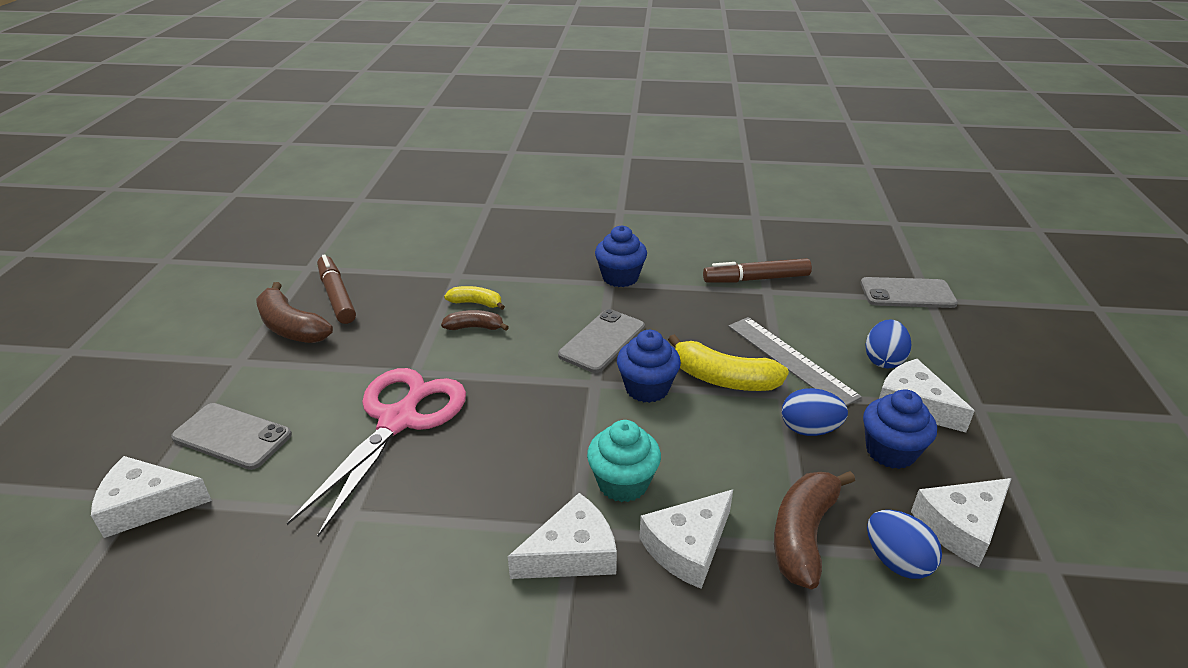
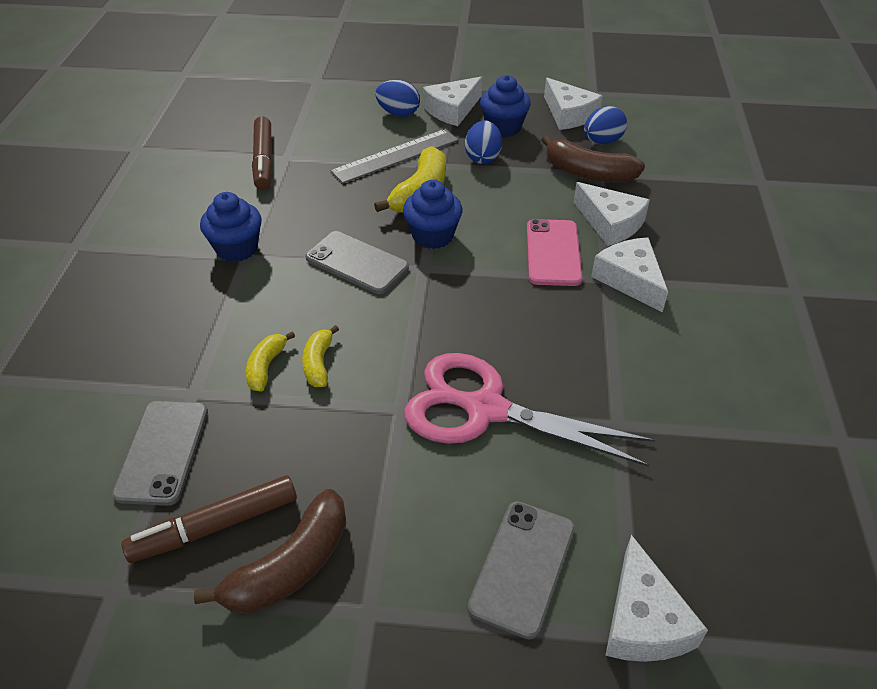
camera: 90 degrees left, 10 degrees up
brown banana [441,310,509,331] -> yellow banana [302,325,339,387]
turquoise cupcake [587,420,661,502] -> pink phone [527,219,582,286]
grey phone [861,277,958,308] -> grey phone moved to [112,401,208,506]

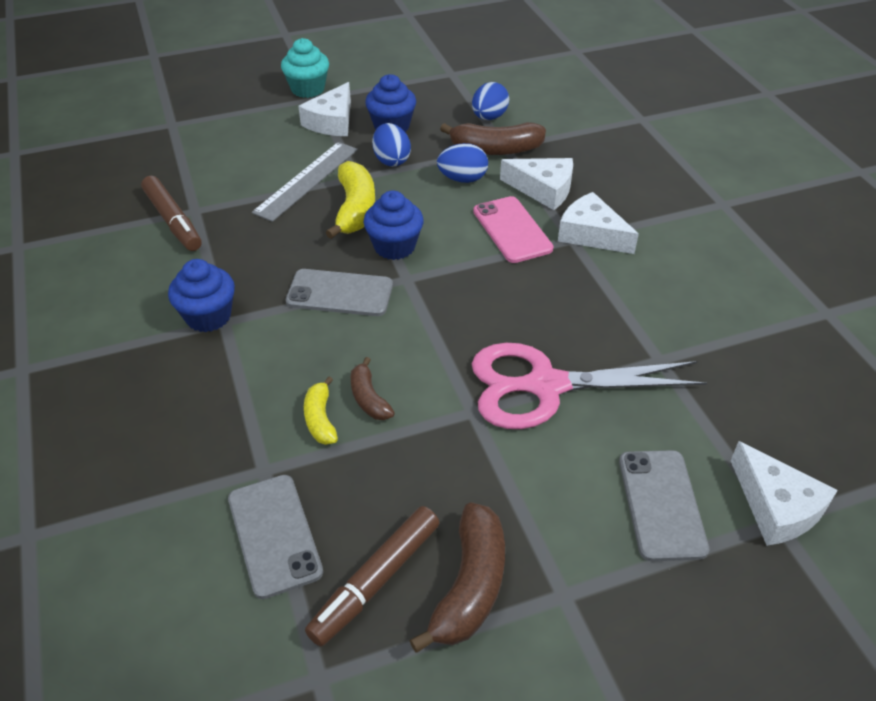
camera: 25 degrees left, 0 degrees up
yellow banana [302,325,339,387] -> brown banana [351,357,395,420]
blue egg [375,80,420,117] -> blue egg moved to [437,143,488,183]
white cheese [544,78,603,130] -> none
none -> turquoise cupcake [281,38,329,98]

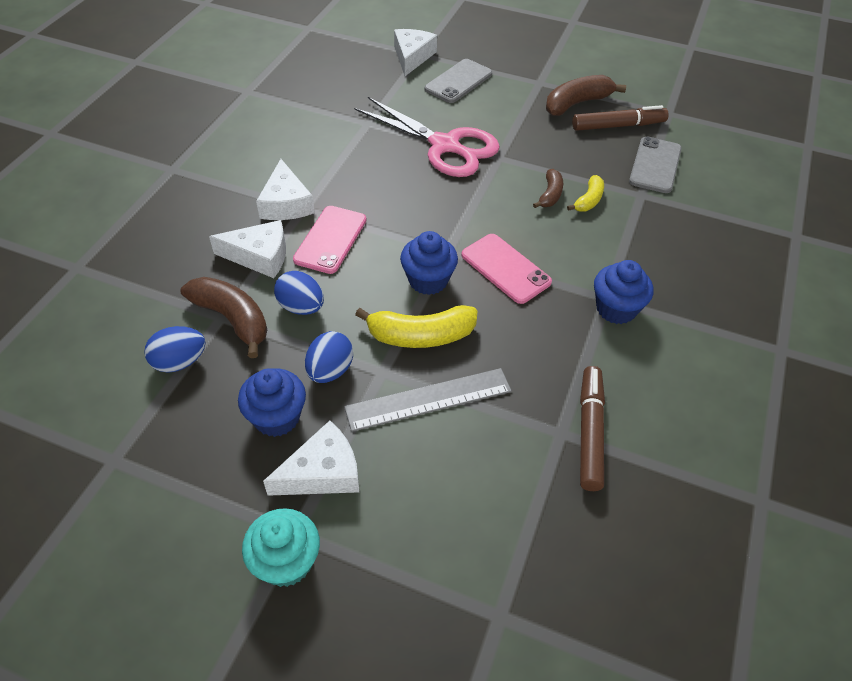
camera: 140 degrees left, 5 degrees up
grey phone [286,269,393,316] -> pink phone [461,234,552,304]
yellow banana [326,161,375,239] -> yellow banana turned 135 degrees counterclockwise [355,305,477,348]
white cheese [500,158,573,210] -> white cheese turned 120 degrees clockwise [209,220,286,278]

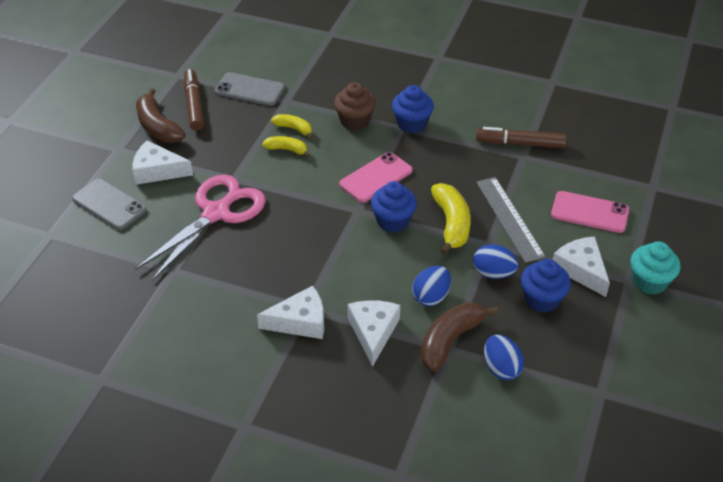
camera: 90 degrees left, 5 degrees down
pink phone [293,206,366,274] -> pink phone moved to [551,191,629,233]
white cheese [394,29,437,76] -> white cheese moved to [132,140,193,185]
brown banana [533,169,563,208] -> yellow banana [262,136,310,157]
none -> brown cupcake [334,82,376,130]

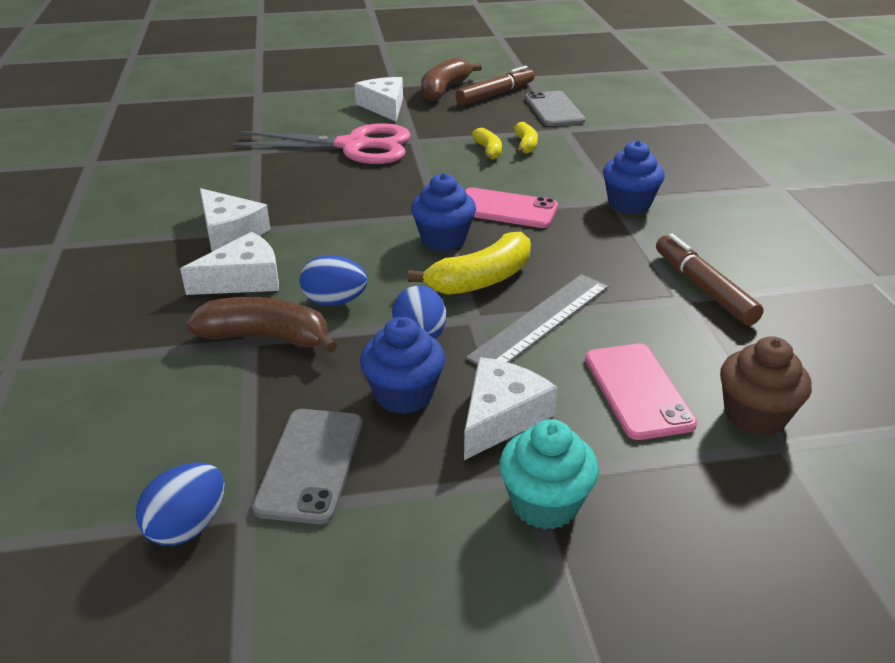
camera: 60 degrees right, 10 degrees down
grey phone [72,178,147,230] -> grey phone moved to [252,409,363,524]
brown cupcake [334,82,376,130] -> brown cupcake moved to [720,336,812,436]
blue egg [484,335,524,380] -> blue egg moved to [135,462,225,546]

